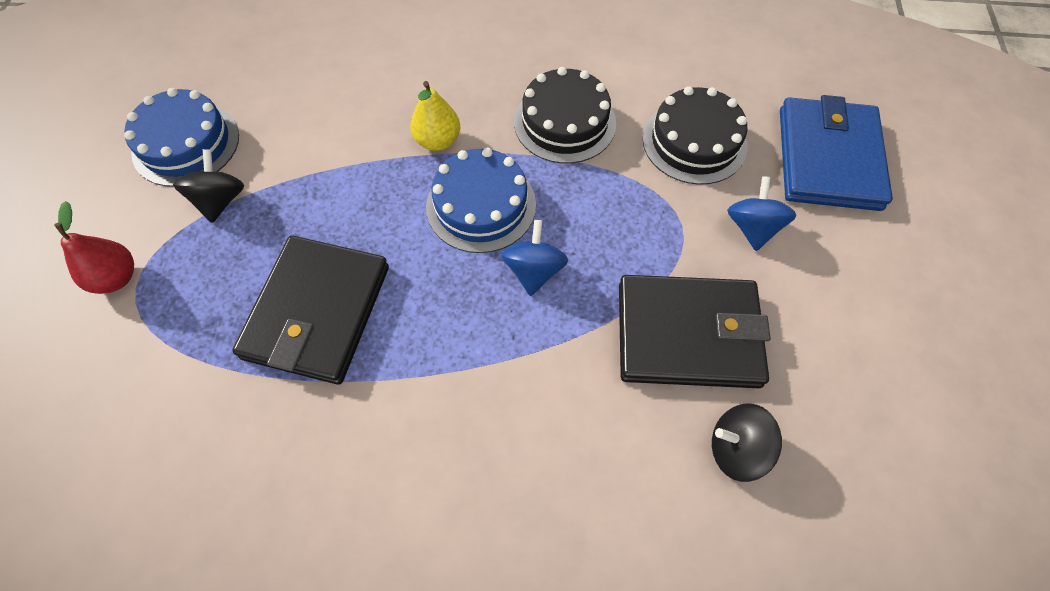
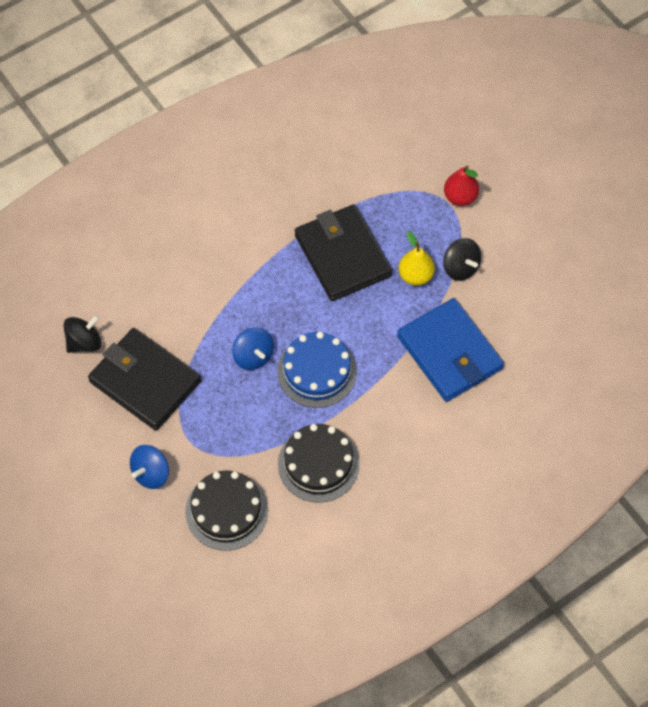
camera: 140 degrees right, 0 degrees up
blue cake [124,88,239,187] -> none
yellow pear [410,81,460,151] -> yellow pear moved to [399,231,435,286]
black wallet [619,275,771,388] -> black wallet turned 75 degrees clockwise [88,328,201,431]
blue spinning top [727,176,796,251] -> blue spinning top turned 75 degrees clockwise [130,445,169,489]
blue wallet [780,95,893,211] -> blue wallet moved to [397,298,504,402]

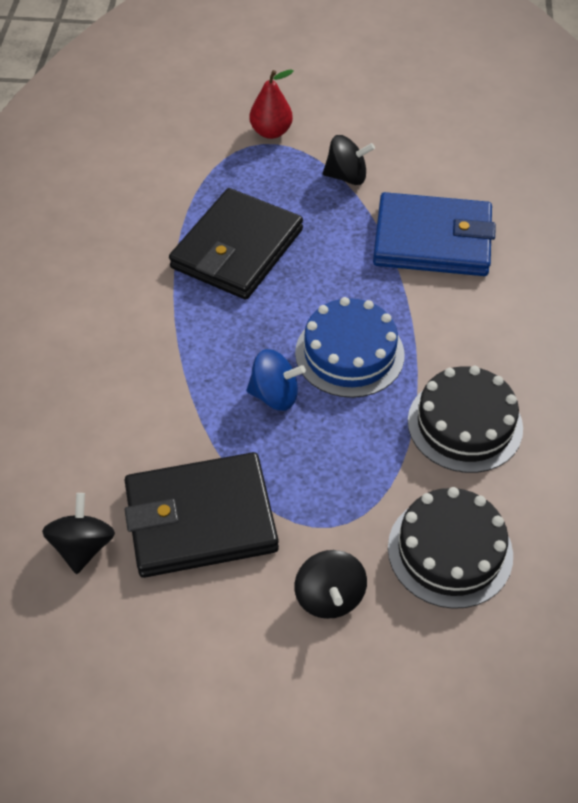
camera: 50 degrees left, 10 degrees down
blue spinning top [130,445,169,489] -> black spinning top [295,550,367,619]
black wallet [295,204,392,301] -> black wallet turned 75 degrees counterclockwise [169,188,303,300]
yellow pear [399,231,435,286] -> none

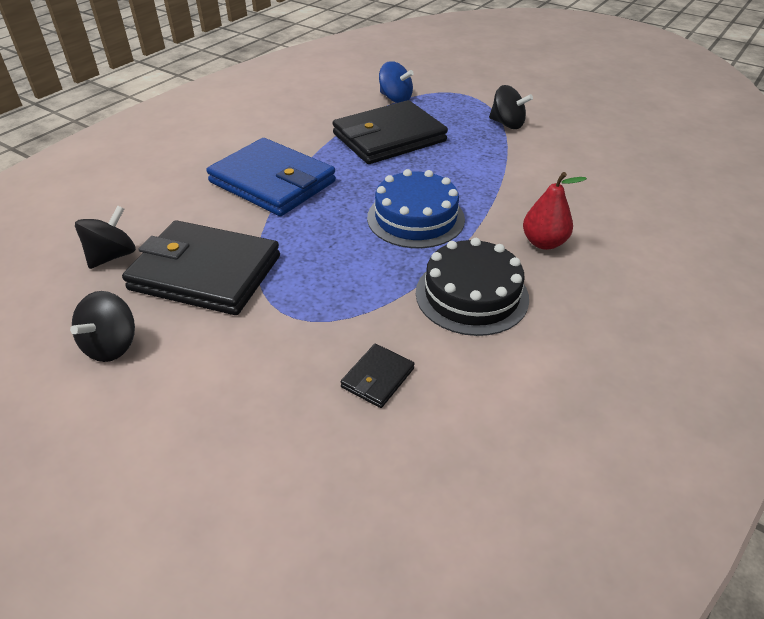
camera: 30 degrees right, 10 degrees down
blue spinning top [246,349,306,411] -> blue spinning top moved to [379,61,414,103]
red pear [249,69,294,139] -> red pear moved to [523,172,587,250]
black spinning top [295,550,367,619] -> black spinning top moved to [70,291,135,362]
blue wallet [373,192,496,276] -> blue wallet moved to [206,138,336,216]
black cake [388,487,513,609] -> black wallet [340,344,414,408]

